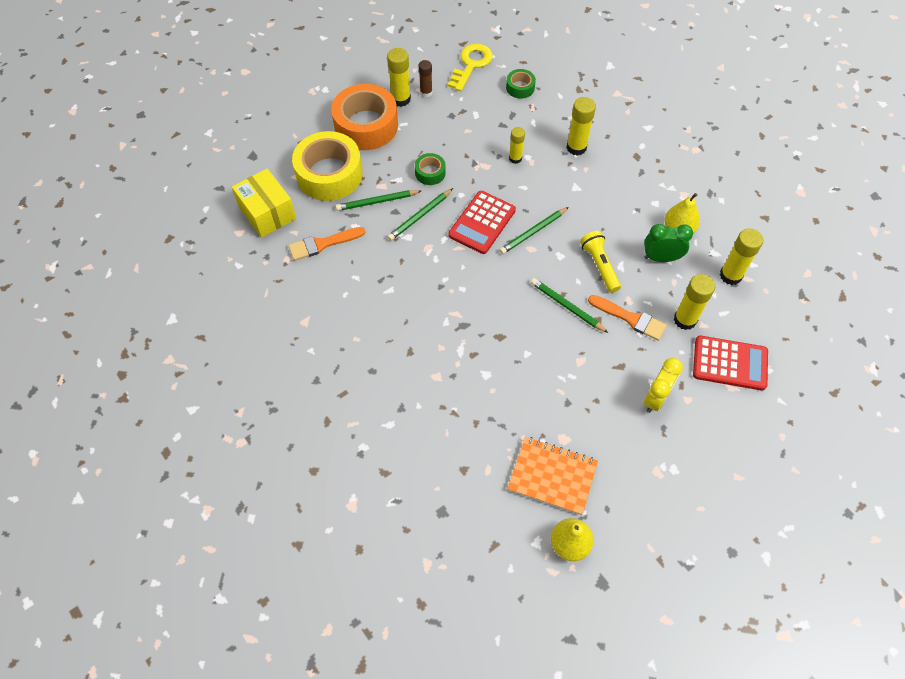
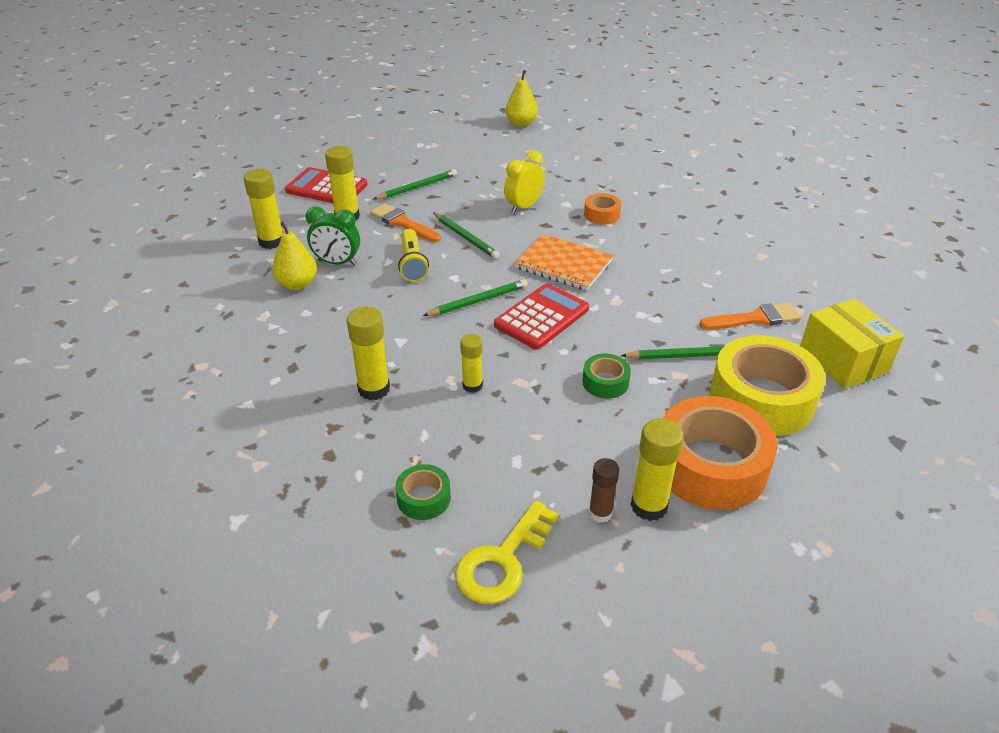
camera: 170 degrees left, 20 degrees down
green pencil [387,188,453,241] -> green pencil moved to [373,169,457,200]
orange notebook [507,437,598,515] -> orange notebook moved to [514,234,613,291]
yellow clock [644,358,683,413] -> yellow clock moved to [504,150,545,214]
none -> orange tape [584,193,621,225]

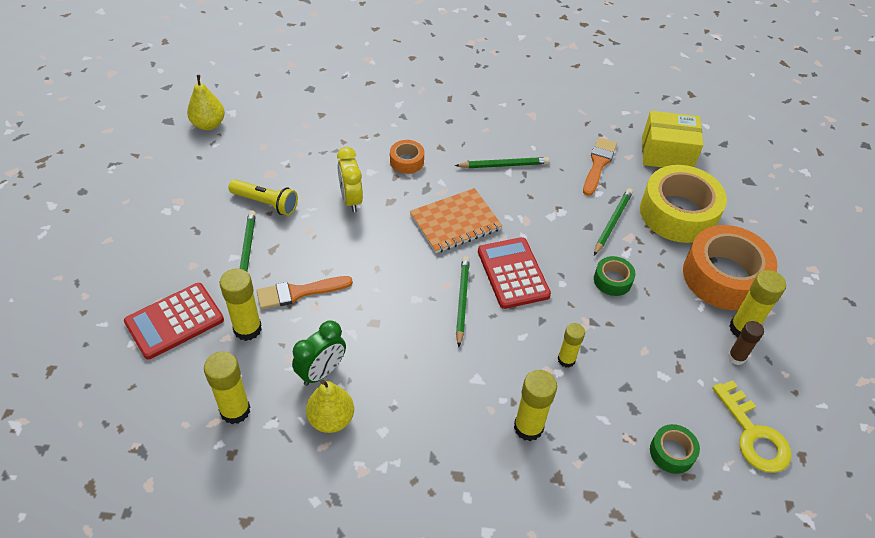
camera: 60 degrees left, 10 degrees up
yellow flashlight [398,229,429,282] -> yellow flashlight moved to [229,179,298,216]
green pencil [433,212,500,259] -> green pencil moved to [455,157,550,168]

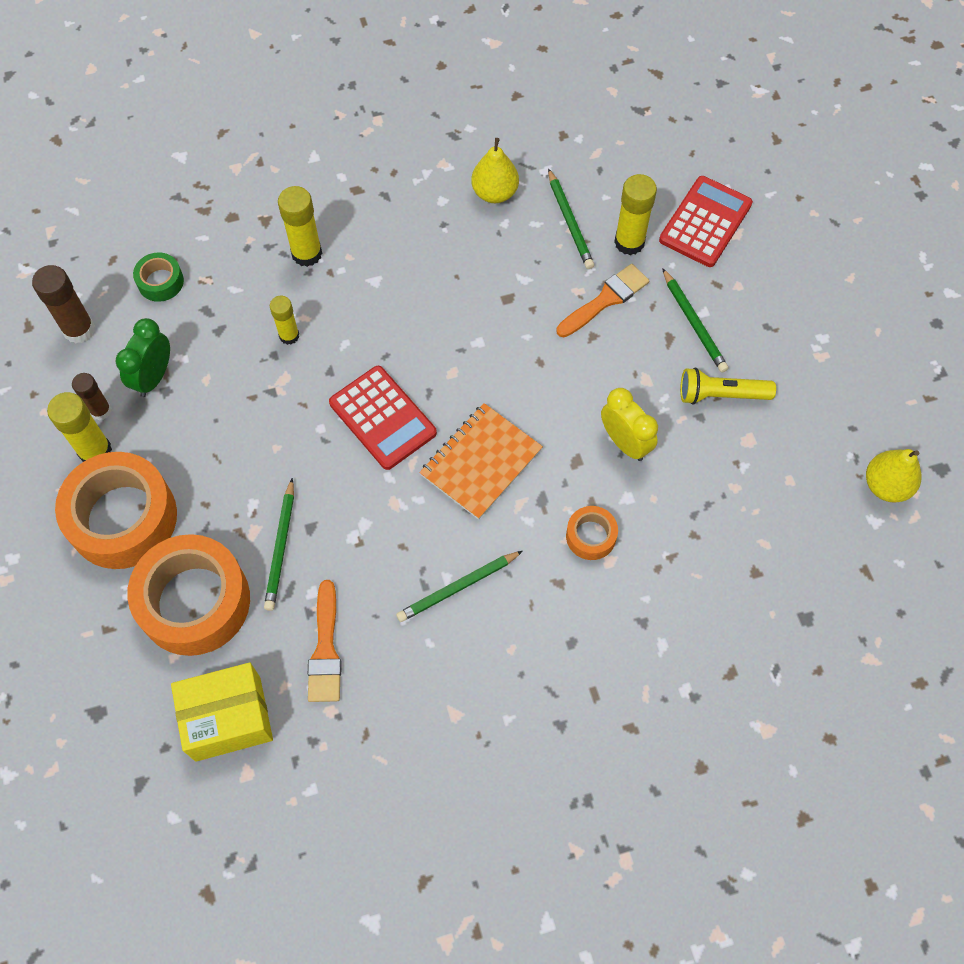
camera: 160 degrees right, 15 degrees up
yellow glue stick [204,351,250,424] -> none
green clock [292,320,346,386] -> green clock moved to [116,318,170,397]
green pencil [456,256,470,347] -> green pencil moved to [548,168,594,269]
green tape [594,256,635,296] -> none
yellow tape [640,165,727,243] -> orange tape [127,534,250,656]
yellow key [712,380,791,473] -> brown glue stick [32,265,95,343]

